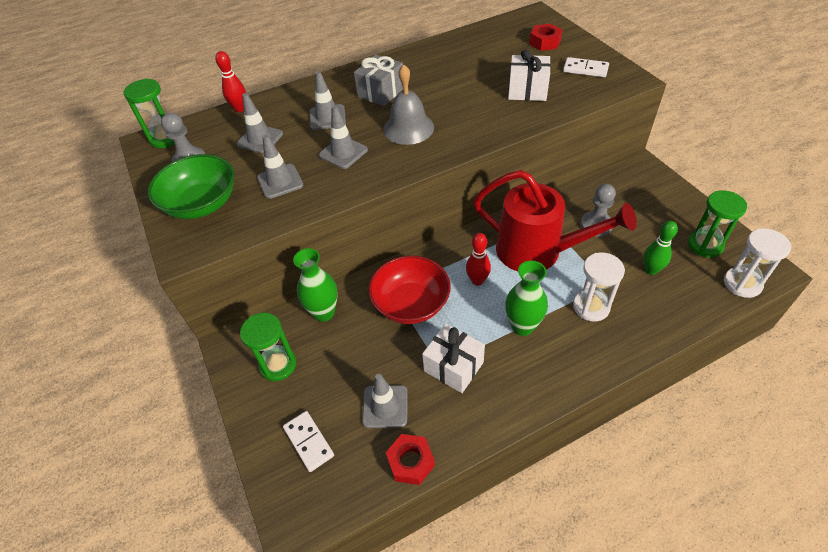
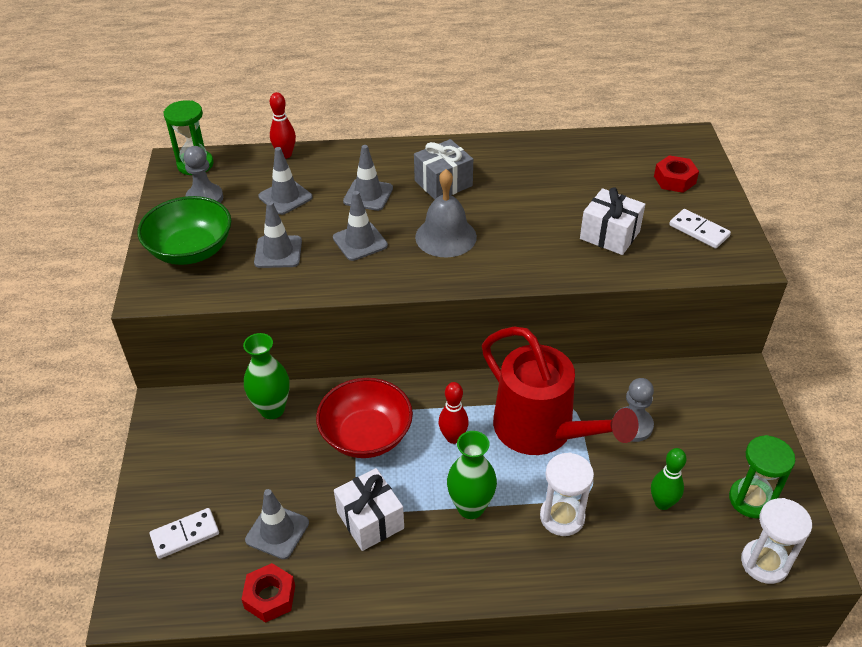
camera: 20 degrees right, 5 degrees down
green hourglass [240,313,297,381] -> none
white domino [283,411,334,472] -> white domino turned 75 degrees clockwise [150,508,219,559]

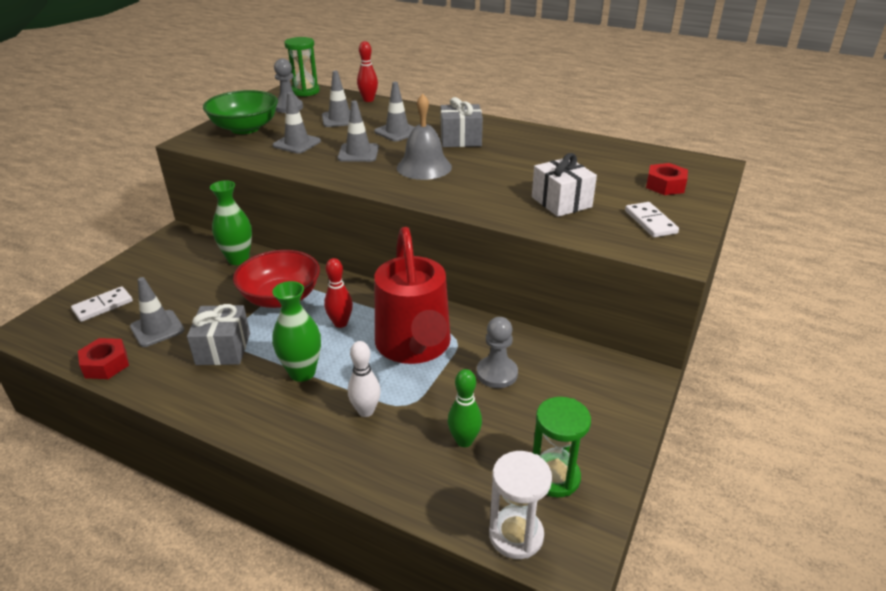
camera: 30 degrees right, 10 degrees down
white domino [150,508,219,559] -> white domino turned 45 degrees counterclockwise [71,286,133,322]
white gift [334,468,404,551] -> grey gift [187,304,250,365]
white hourglass [540,452,594,536] -> white bowling pin [348,341,381,417]

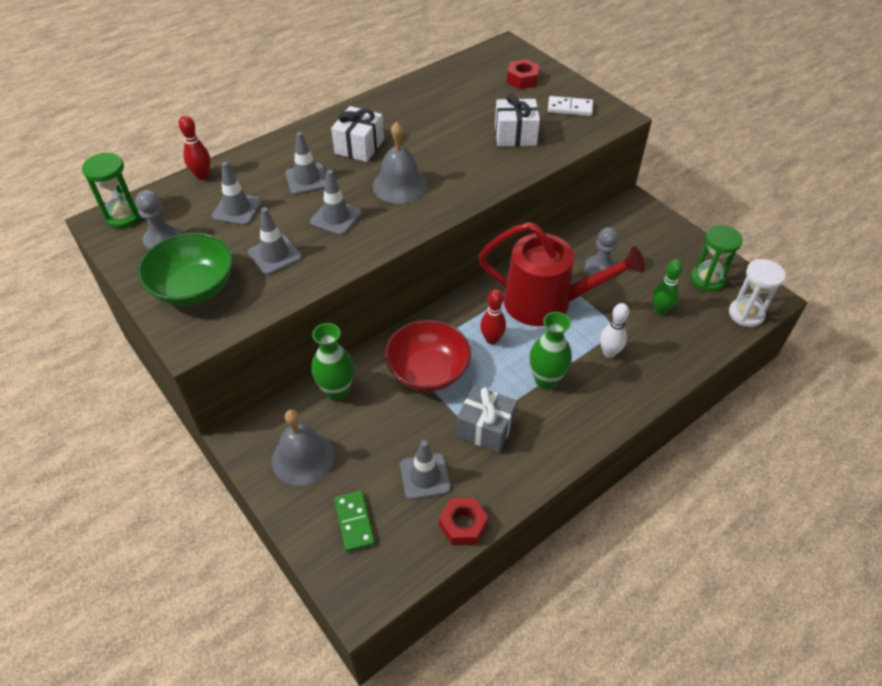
camera: 65 degrees left, 15 degrees up
white domino [71,286,133,322] -> green domino [334,491,375,552]
grey gift [441,97,483,147] -> white gift [331,106,384,162]
none -> grey bell [272,410,335,486]

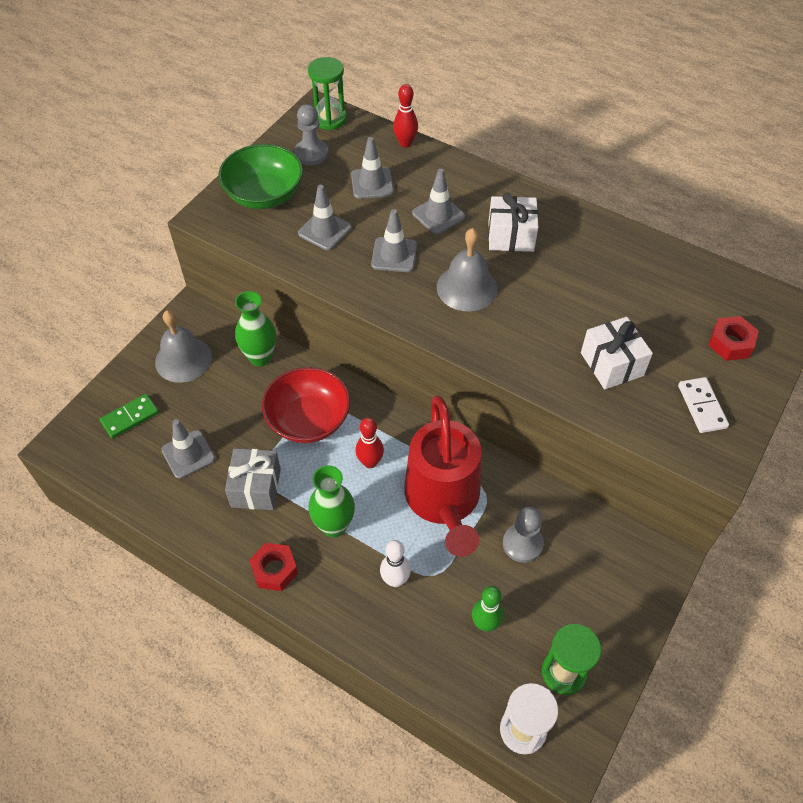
camera: 70 degrees right, 5 degrees up
red nut [439,498,488,545] -> red nut moved to [249,543,298,591]

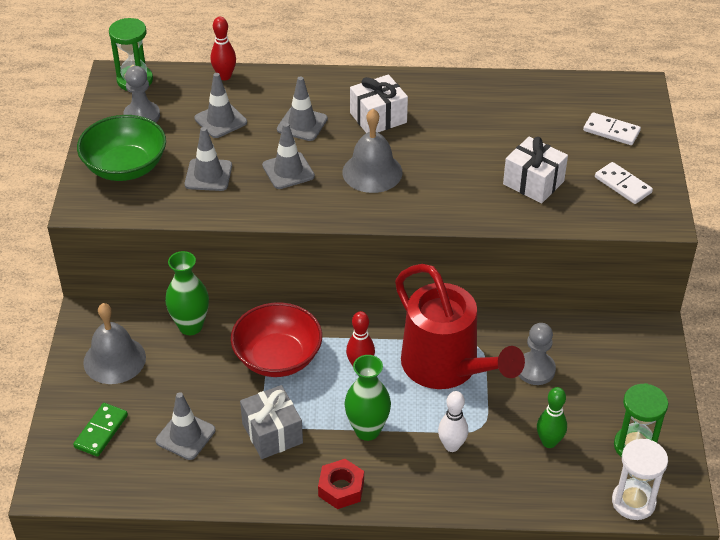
camera: 30 degrees left, 10 degrees down
red nut [708,316,759,361] -> white domino [583,112,641,145]

